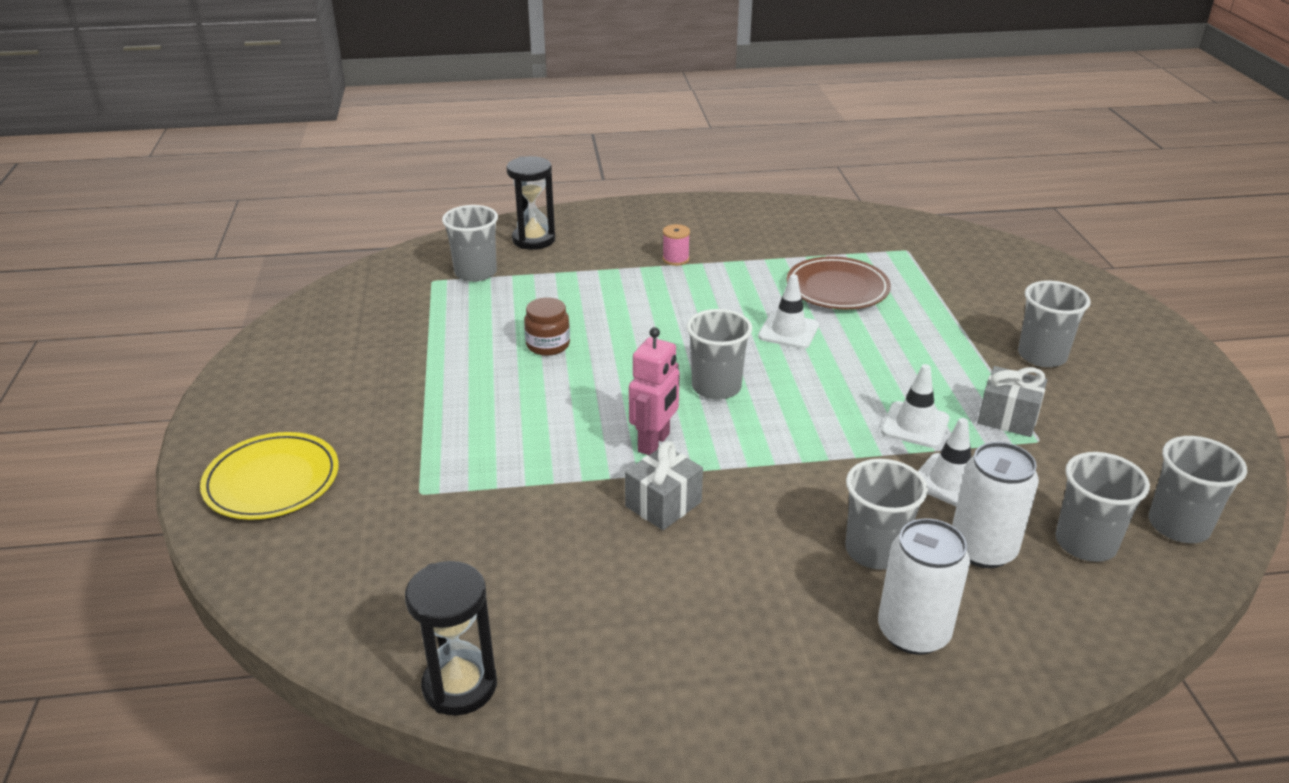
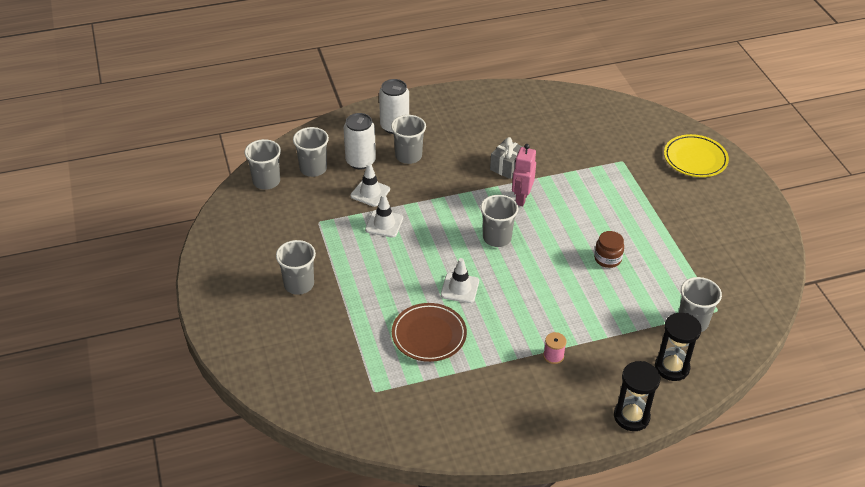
camera: 170 degrees right, 10 degrees up
black hourglass [405,561,497,716] -> black hourglass moved to [614,361,661,431]
grey gift [978,366,1048,437] -> none

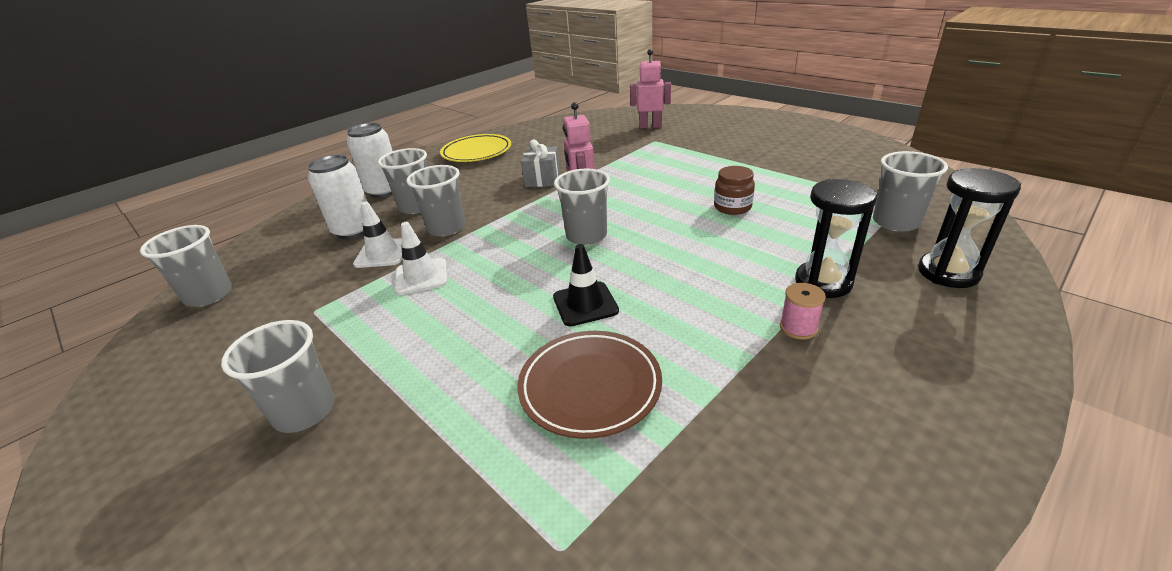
camera: 25 degrees left, 10 degrees down
grey cup [293,127,329,177] -> grey cup moved to [407,165,466,236]
white traffic cone [441,258,479,303] -> black traffic cone [553,244,619,326]
black hourglass [614,361,661,431] -> black hourglass moved to [795,179,877,298]
yellow plate [664,134,729,177] -> yellow plate moved to [440,134,511,162]
none -> pink robot [630,49,671,128]

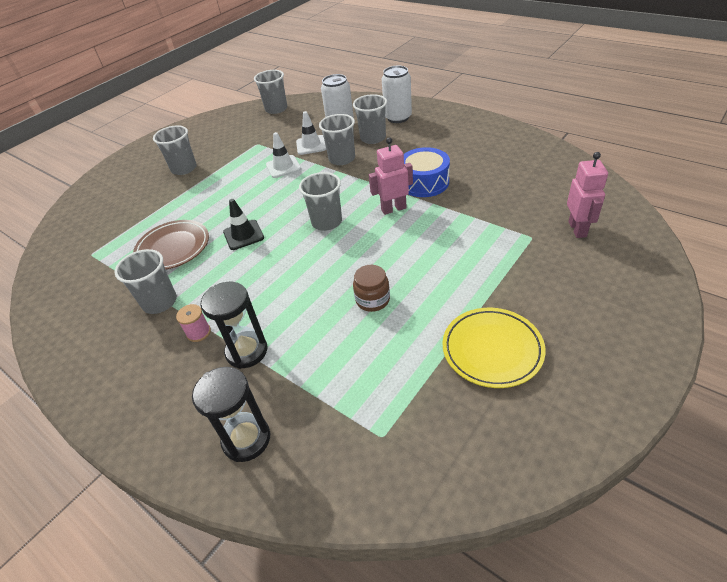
camera: 85 degrees right, 10 degrees up
yellow plate [440,134,511,162] -> yellow plate moved to [443,308,546,388]
grey gift [521,140,560,187] -> blue drum [404,147,450,197]
grey cup [873,151,948,231] -> grey cup moved to [115,249,177,314]

